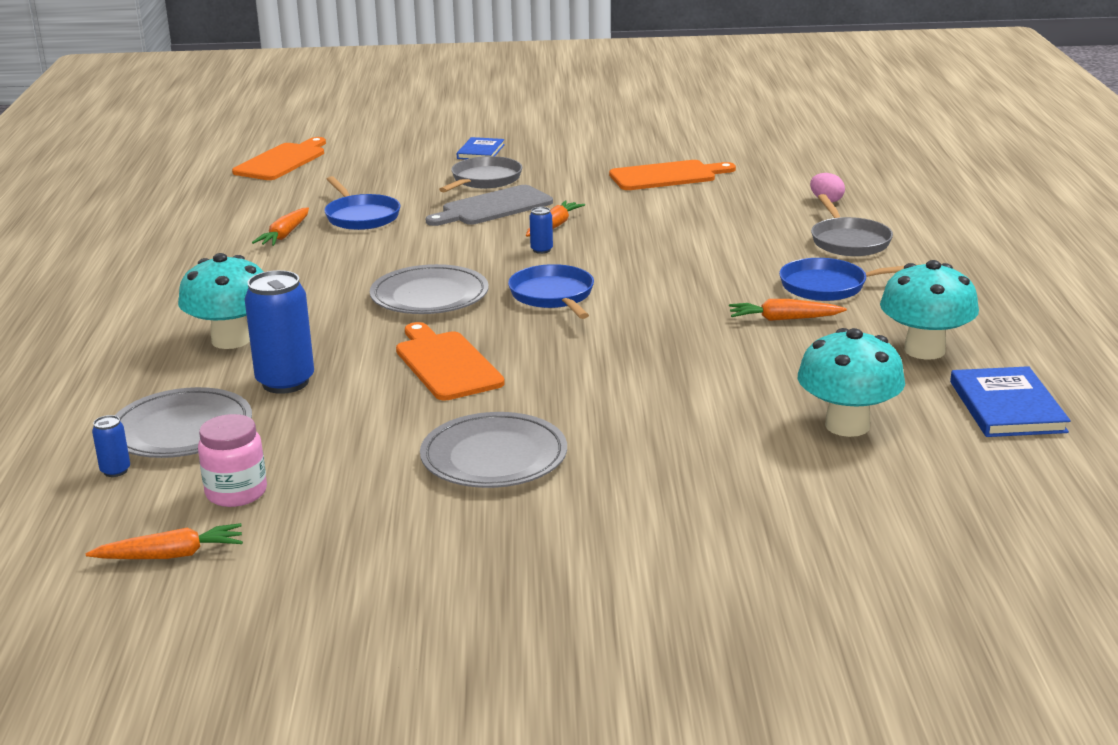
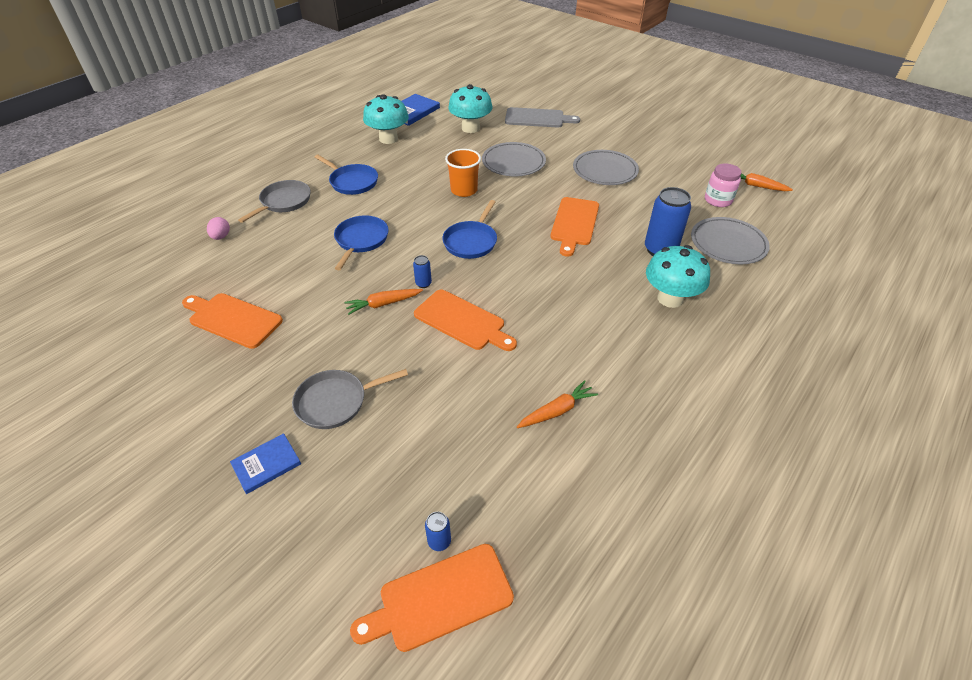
camera: 140 degrees left, 20 degrees up
blue can [92,415,130,477] -> blue can moved to [425,512,451,551]
blue pan [324,176,400,230] -> blue pan moved to [334,215,389,270]
grey plate [370,264,489,314] -> grey plate moved to [482,142,546,176]
grey cutting board [426,185,553,226] -> grey cutting board moved to [505,107,580,128]
orange carrot [729,299,847,321] -> none
none -> orange cutting board [414,290,517,351]
none -> orange cup [445,149,481,197]

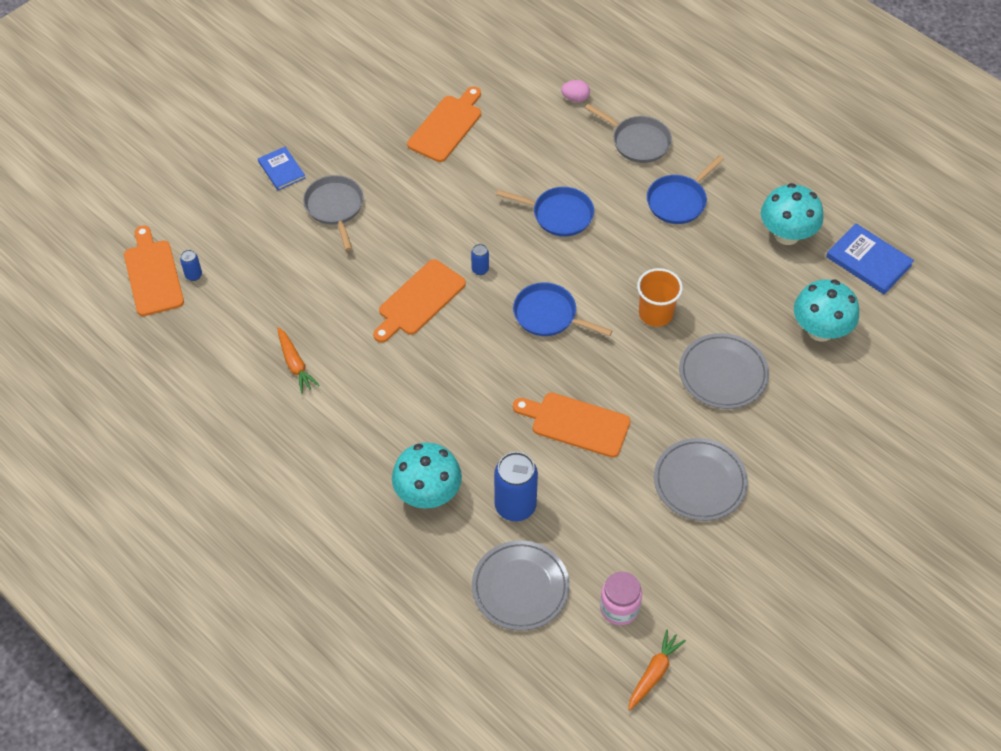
camera: 95 degrees right, 10 degrees up
orange carrot [344,289,423,315] -> none
grey cutting board [505,107,580,128] -> none

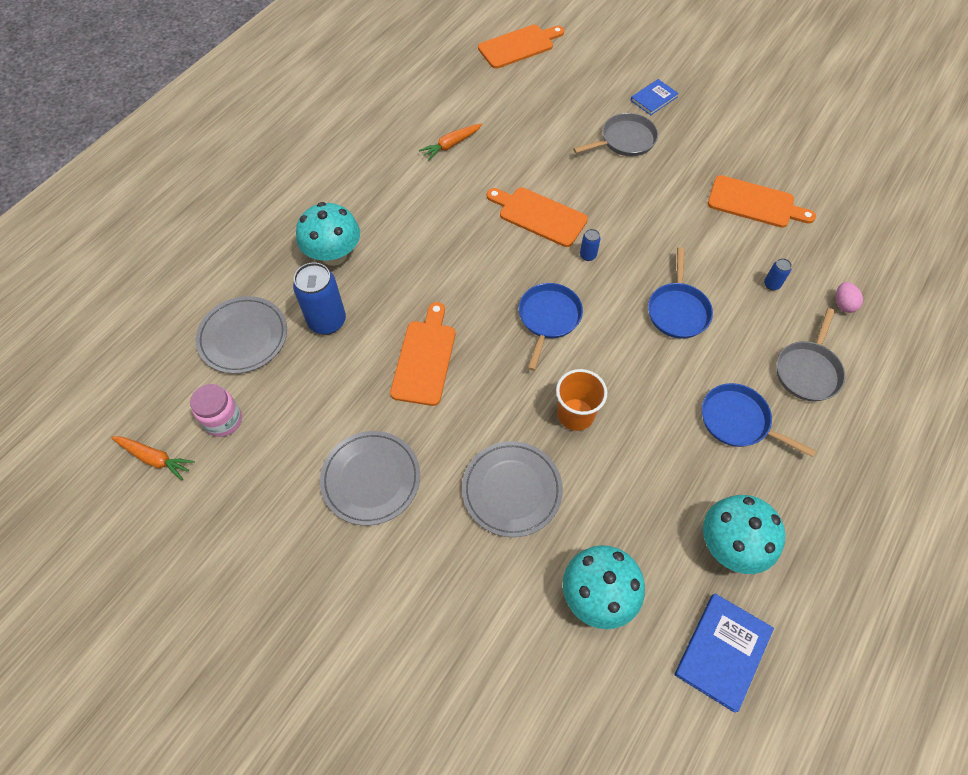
camera: 80 degrees right, 5 degrees up
blue can [180,250,202,281] -> blue can moved to [764,258,792,290]

